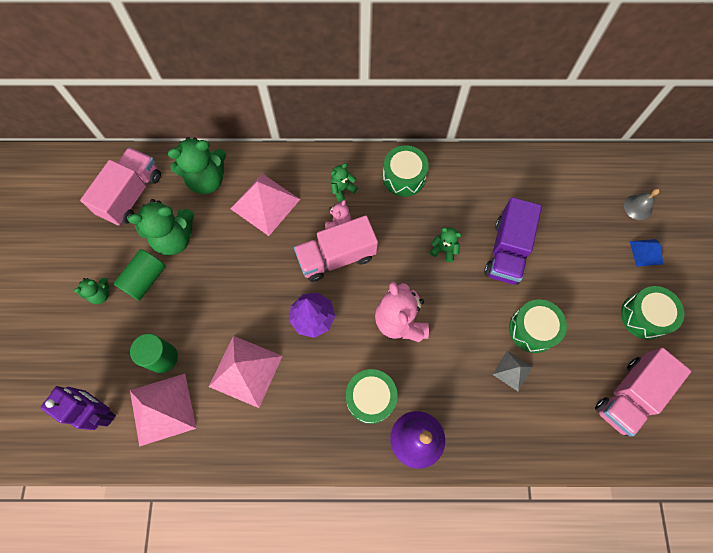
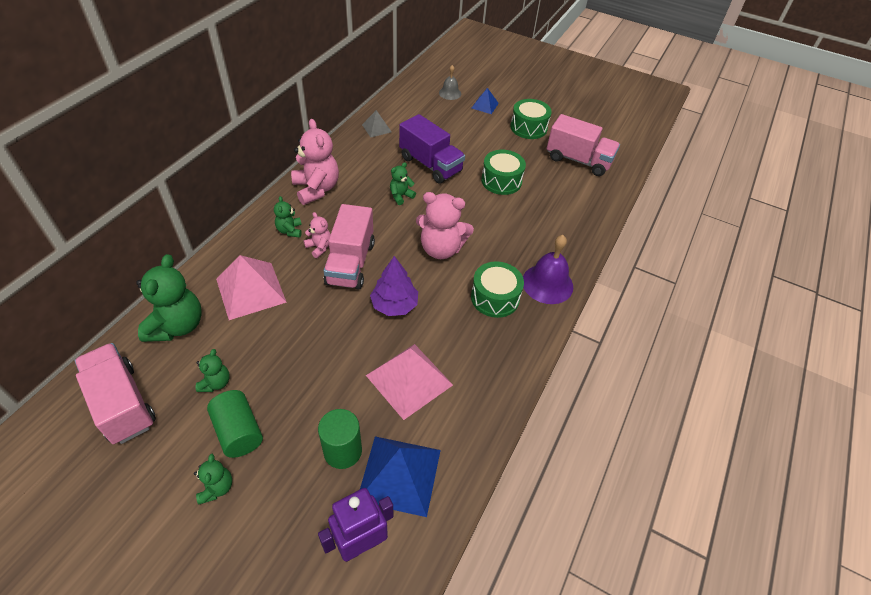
camera: 65 degrees left, 20 degrees down
green teddy bear [128,199,194,255] -> green teddy bear [196,349,230,392], size x0.51
pink pyramid [130,374,196,447] -> blue pyramid [360,436,441,517]
green drum [383,145,429,197] -> pink teddy bear [291,119,339,205]
grey pyramid [492,351,532,391] -> grey pyramid moved to [362,110,392,137]
pink truck [595,348,691,436] -> pink truck turned 45 degrees counterclockwise [547,114,620,176]

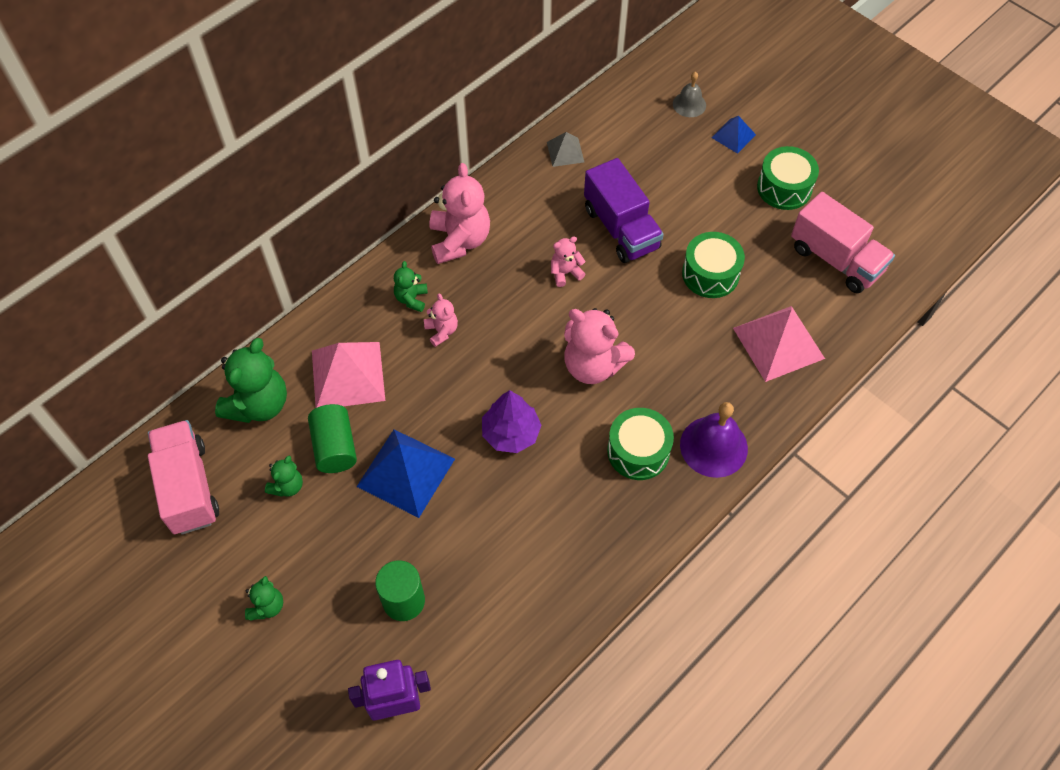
camera: 20 degrees right, 10 degrees up
green cylinder [207,390,263,458] -> green cylinder moved to [308,404,357,473]
pink truck [324,204,375,289] -> none
blue pyramid [360,436,441,517] -> blue pyramid moved to [357,429,455,518]
pink pyramid [366,344,453,420] -> pink pyramid moved to [733,306,825,382]
green teddy bear [390,162,416,205] -> pink teddy bear [551,237,586,287]

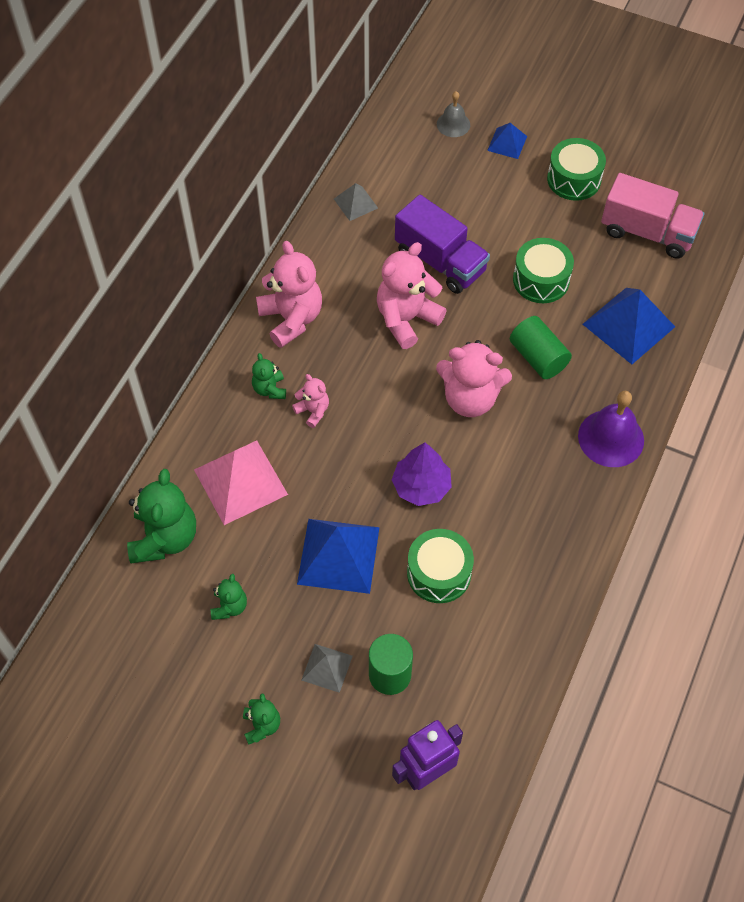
camera: 20 degrees left, 0 degrees up
pink truck [148,420,219,534] -> none
green cylinder [308,404,357,473] -> green cylinder moved to [510,316,572,379]
pink teddy bear [551,237,586,287] -> pink teddy bear [377,242,447,349], size x1.95
green drum [607,408,674,480] -> green drum moved to [407,529,474,603]
pink pyramid [733,306,825,382] -> blue pyramid [583,288,675,364]
none -> grey pyramid [301,644,353,693]

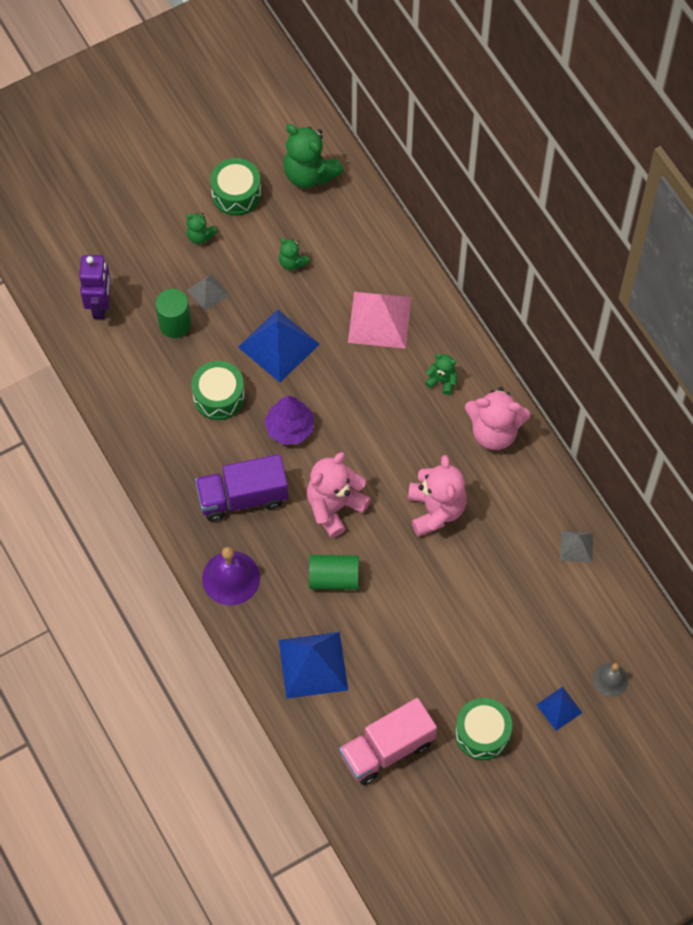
camera: 125 degrees right, 5 degrees up
green teddy bear [127,469,196,563] -> green teddy bear moved to [283,124,344,188]
pink teddy bear [292,374,329,428] -> none
purple truck [395,195,490,294] -> purple truck moved to [195,454,288,521]
green drum [513,238,574,303] -> green drum moved to [210,158,261,216]

